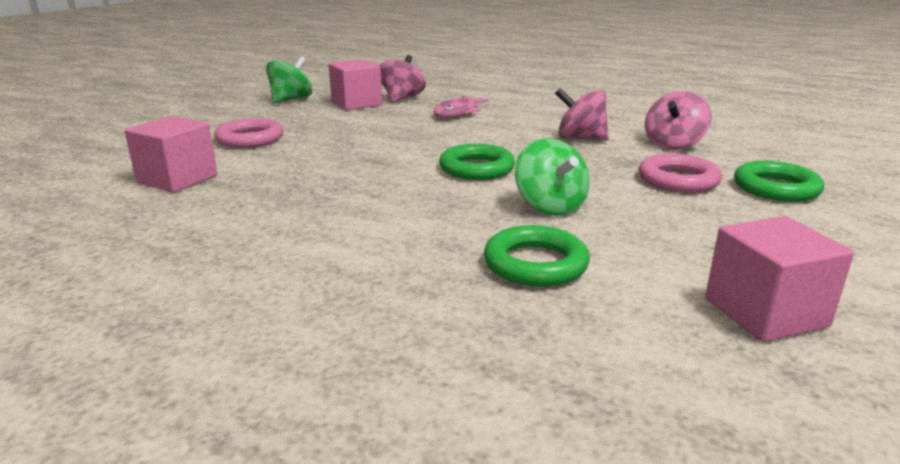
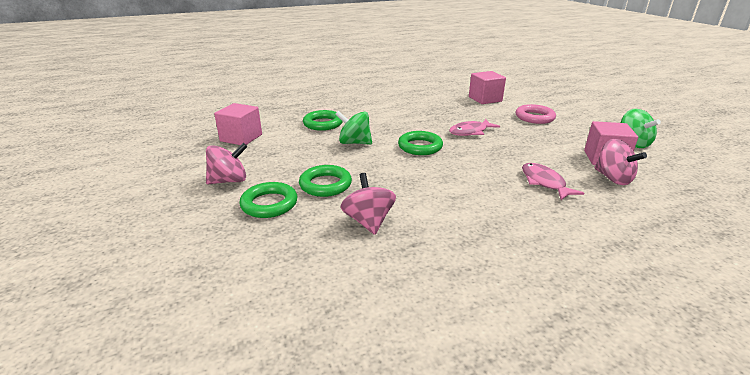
camera: 130 degrees right, 5 degrees up
pink spinning top [555,88,609,141] -> pink spinning top moved to [206,143,248,184]
pink ring [639,154,722,192] -> green ring [299,165,352,197]
none -> pink fish [449,119,500,136]

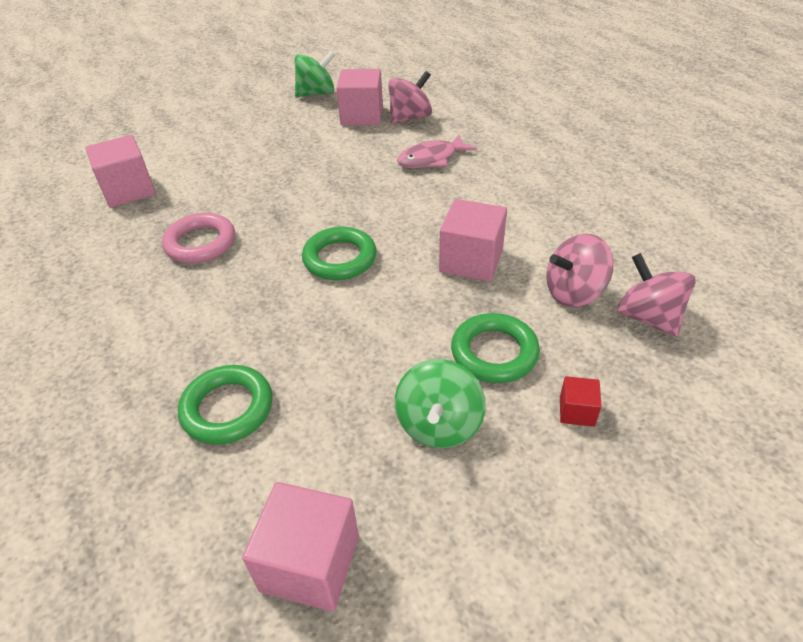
camera: 95 degrees left, 15 degrees up
pink spinning top [206,143,248,184] -> pink spinning top moved to [617,253,696,337]
green ring [239,182,298,218] -> red cube [560,376,602,427]
green spinning top [335,111,372,145] -> green spinning top moved to [395,359,485,448]
pink fish [449,119,500,136] -> none
pink ring [516,104,556,124] -> pink ring moved to [162,213,235,263]
none -> pink cube [439,199,507,282]

